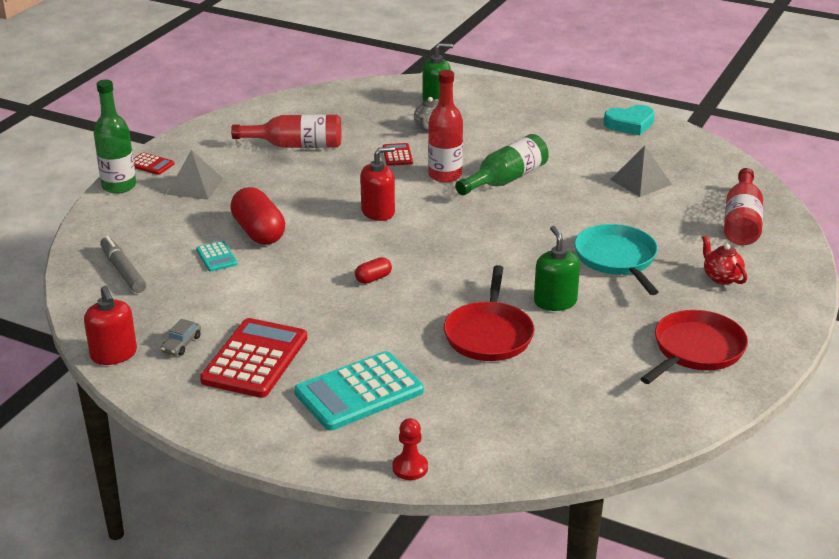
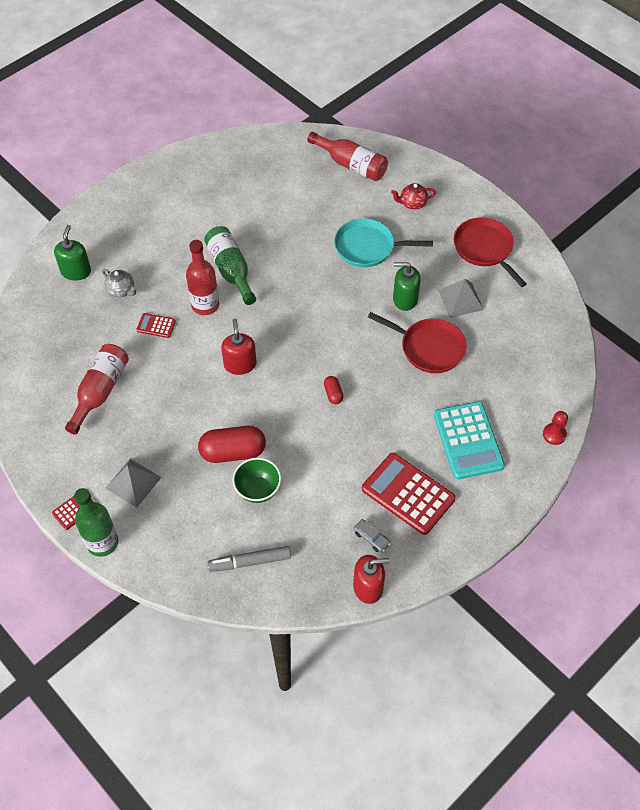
camera: 70 degrees left, 25 degrees up
turquoise calculator [196,241,238,272] -> green bowl [232,458,281,503]
turquoise heart [604,105,655,135] -> none
grey pyramid [610,146,672,197] -> grey pyramid moved to [438,279,484,318]

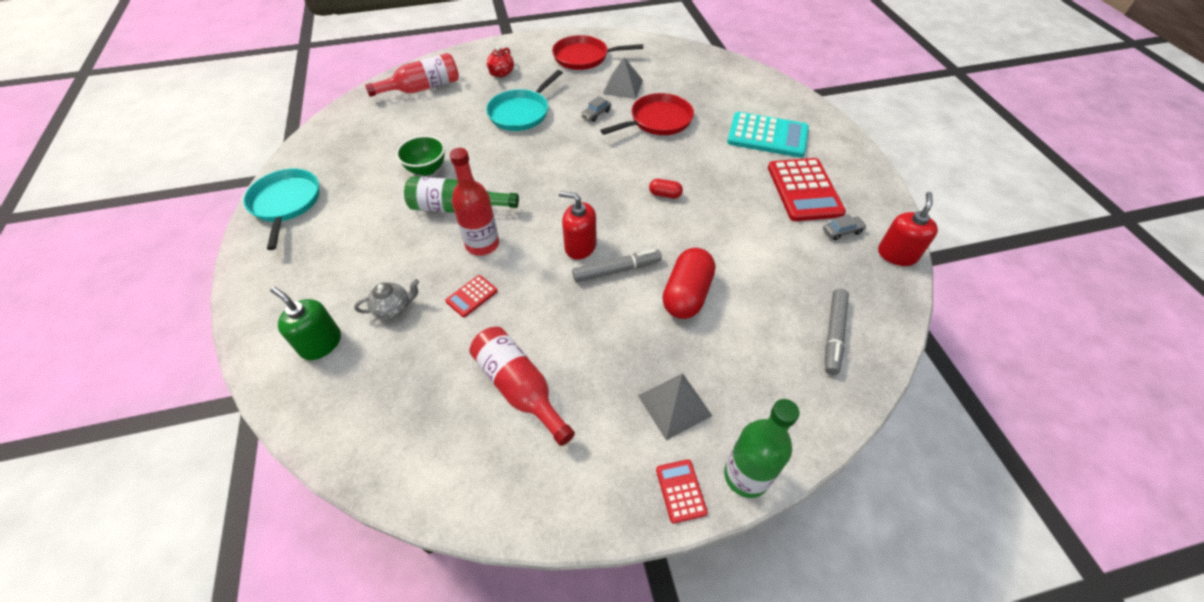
camera: 60 degrees left, 5 degrees down
green bowl [232,458,281,503] -> green bowl moved to [396,135,445,176]
red calculator [362,453,456,535] -> red calculator turned 75 degrees counterclockwise [768,158,846,221]
green soap dispenser [393,262,421,311] -> grey car [581,96,611,122]
red pawn [543,411,568,445] -> none
none -> turquoise pan [243,169,319,250]
none -> grey marker [572,249,662,282]

